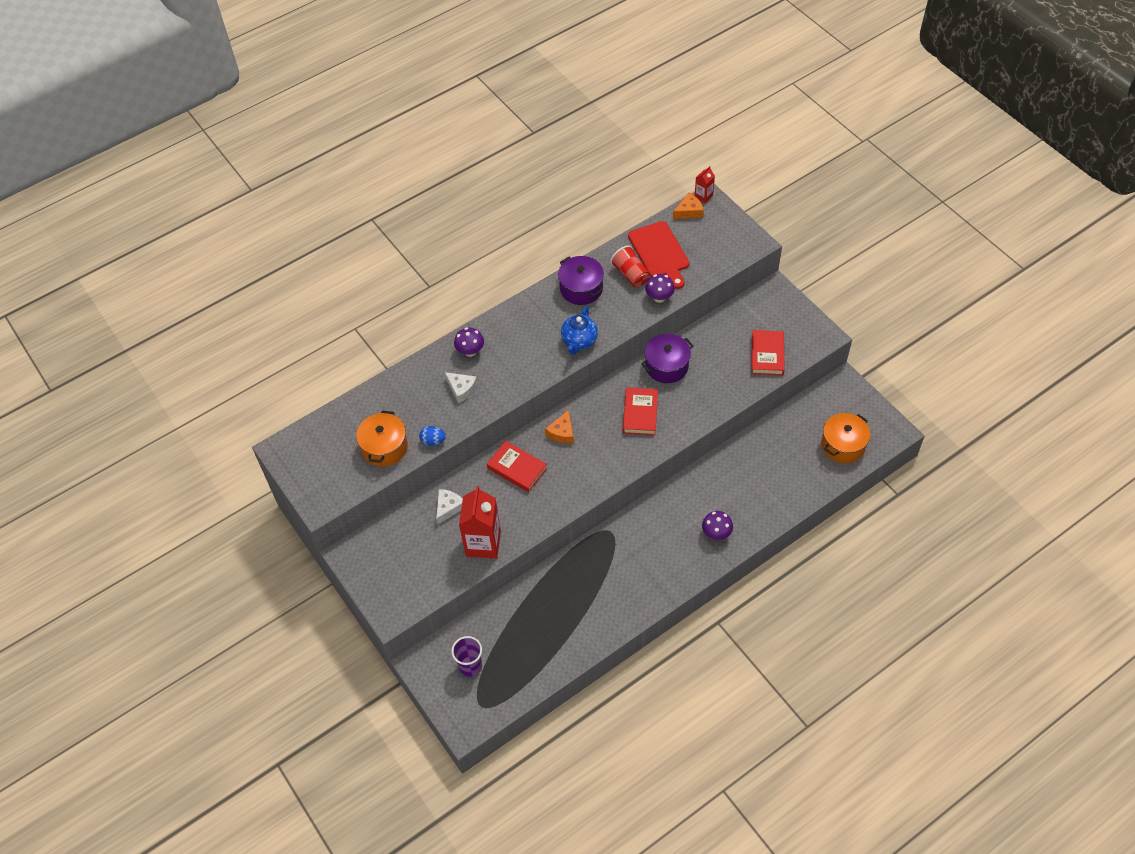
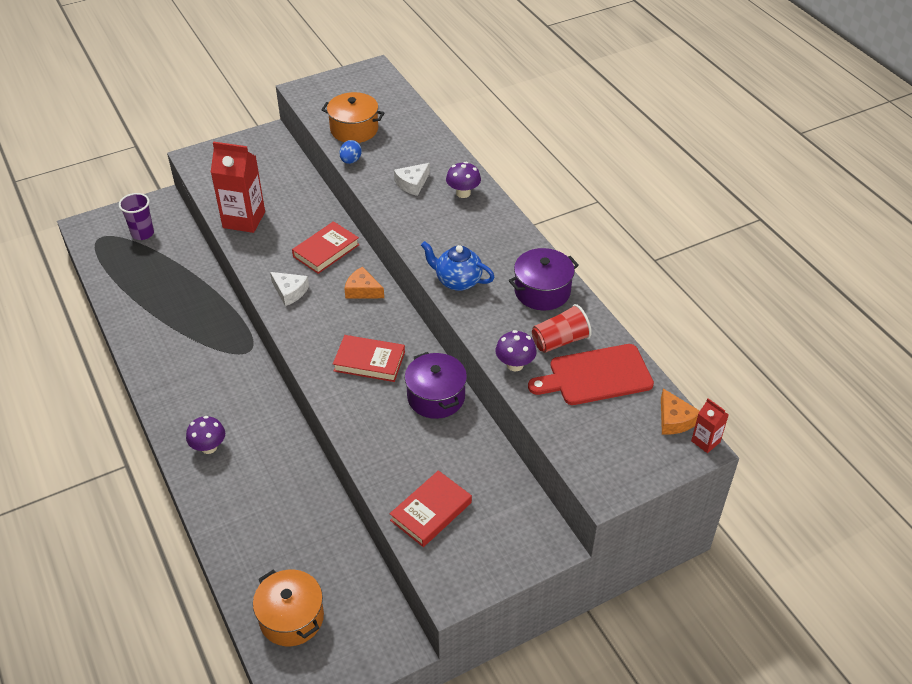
camera: 95 degrees right, 10 degrees down
white cheese [436,489,463,524] -> white cheese moved to [270,272,309,306]
red book [752,330,785,375] -> red book turned 60 degrees counterclockwise [390,470,472,547]

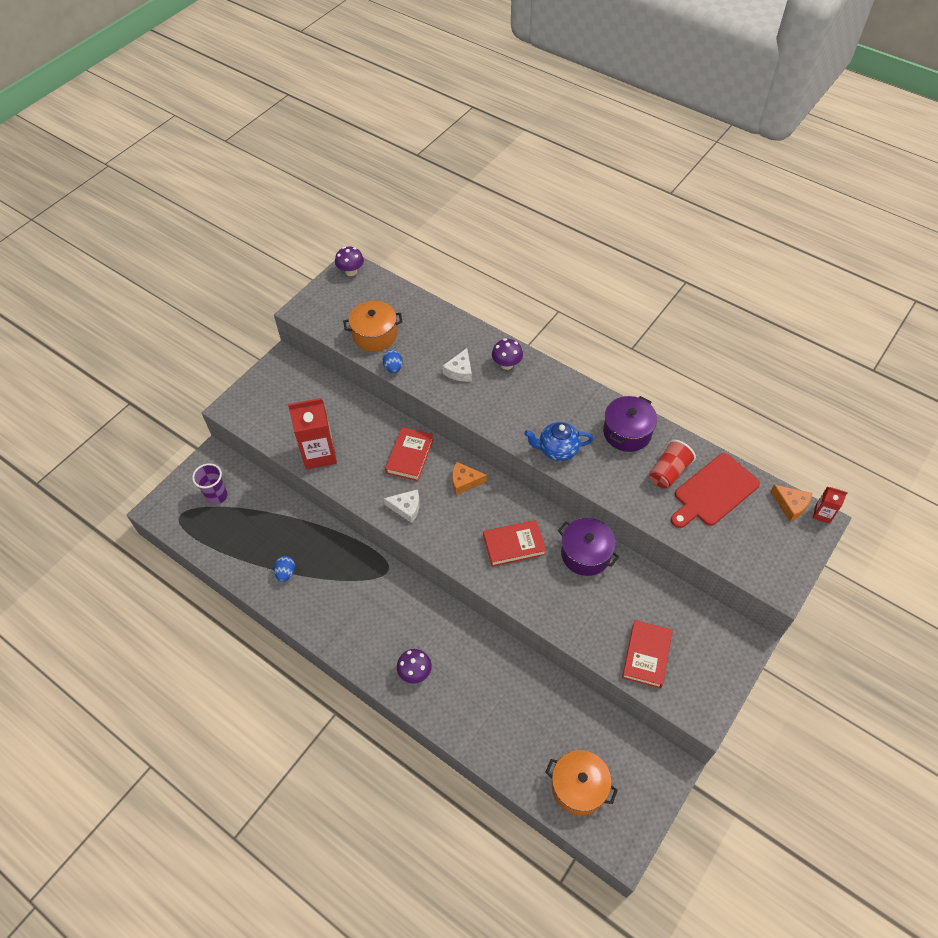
camera: 25 degrees left, 10 degrees up
purple mushroom [495,330,537,371] -> purple mushroom moved to [335,247,364,276]
none -> blue egg [274,556,295,582]

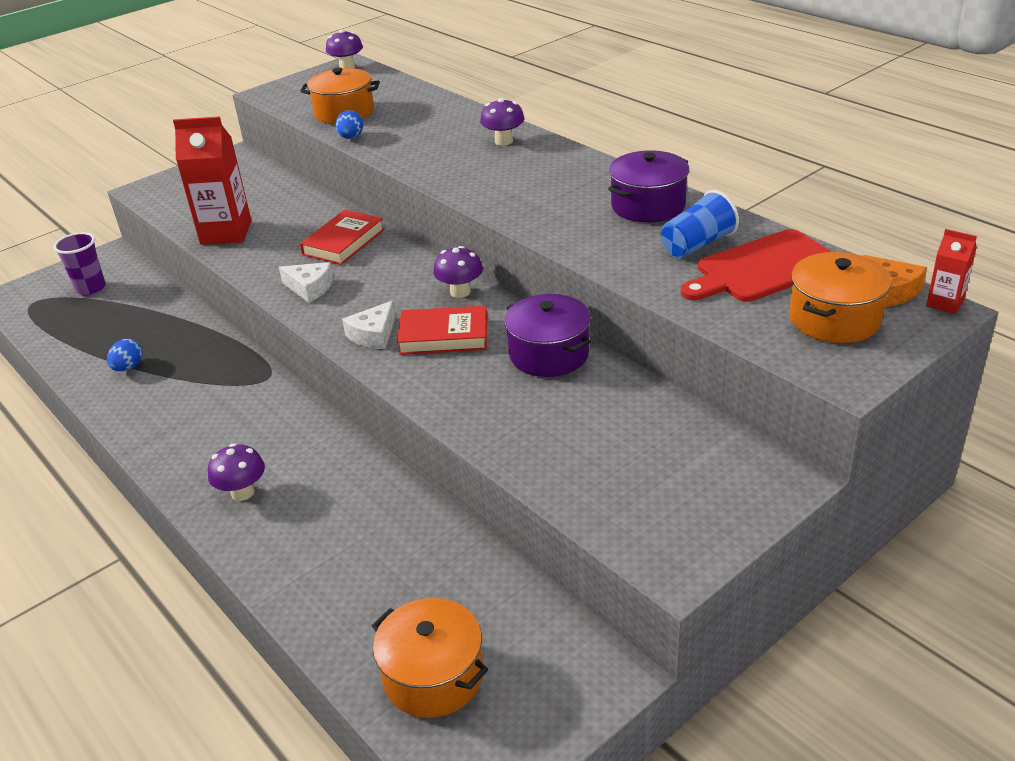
camera: 15 degrees right, 20 degrees down
white cheese [442,348,472,382] -> white cheese moved to [342,301,396,349]
orange cheese [452,462,487,495] -> none
blue teapot [524,422,594,461] -> none
red book [622,620,673,689] -> none
red cup [649,440,696,489] -> blue cup [661,190,739,258]
none -> purple mushroom [433,246,483,298]
none -> orange pot [789,252,892,343]

